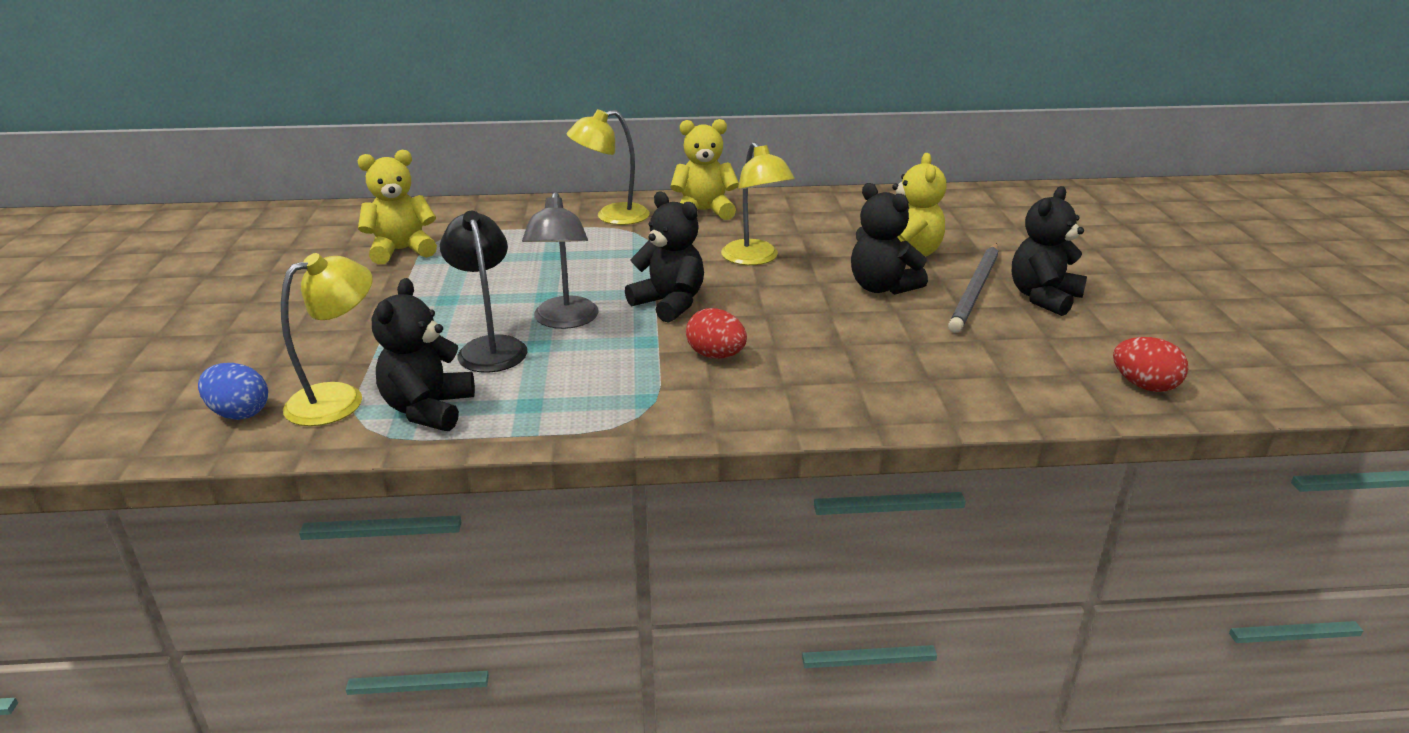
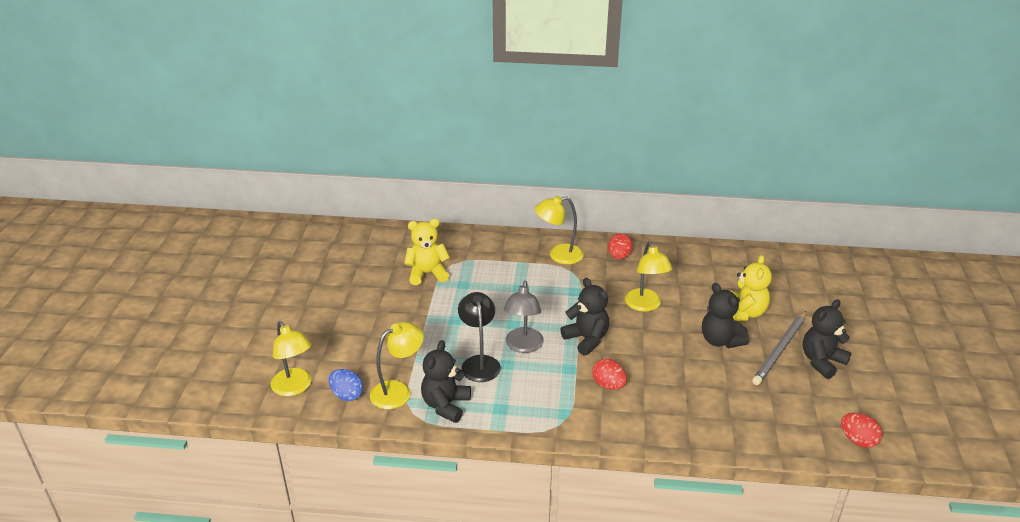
camera: 10 degrees right, 5 degrees up
yellow teddy bear [670,119,739,220] -> red egg [608,233,633,259]
none -> yellow lamp [271,321,312,396]

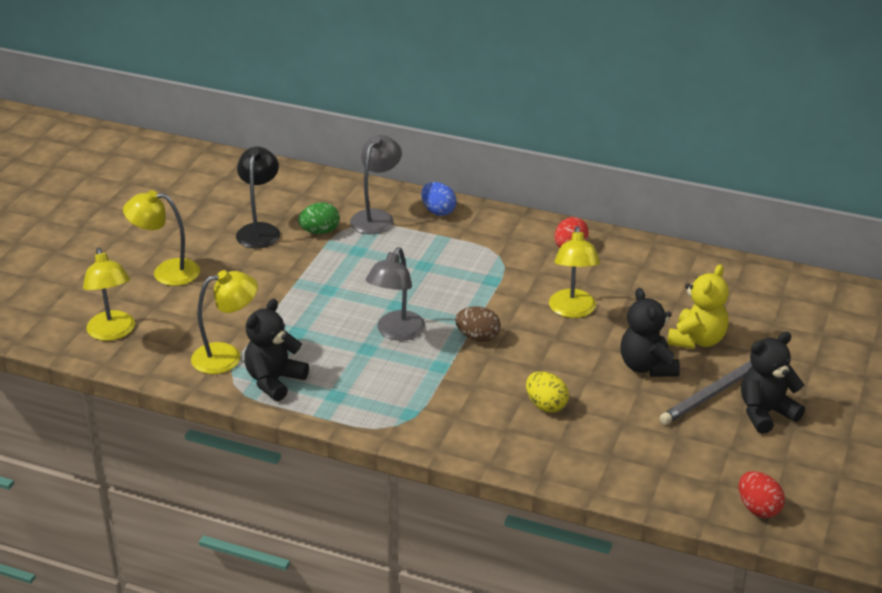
camera: 15 degrees right, 0 degrees up
blue egg [329,369,363,401] -> blue egg moved to [421,182,457,216]
yellow teddy bear [404,219,450,285] -> green egg [298,202,340,234]
black lamp [458,292,501,382] -> black lamp moved to [236,147,280,248]
yellow lamp [535,195,584,264] -> yellow lamp moved to [123,190,200,286]
black teddy bear [560,278,609,356] -> brown egg [455,306,501,342]
red egg [592,359,627,390] -> none
none -> grey lamp [350,135,402,234]
none -> yellow egg [526,371,569,413]

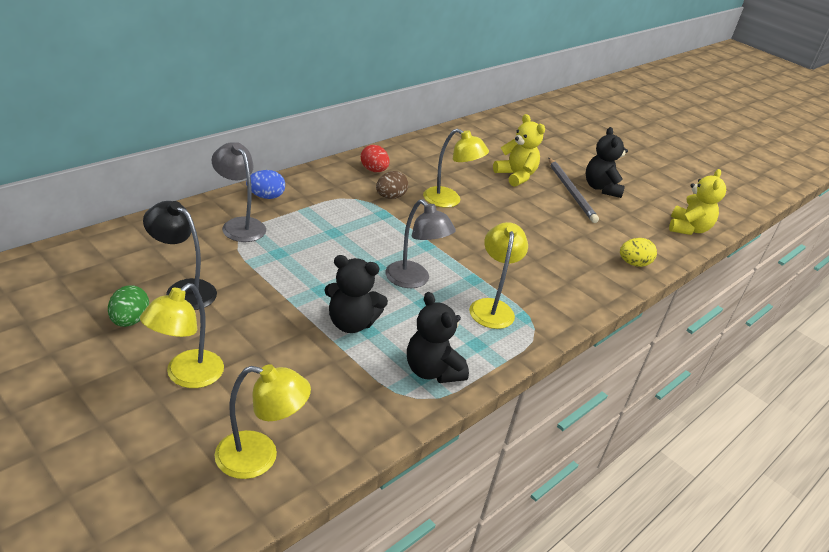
camera: 70 degrees left, 0 degrees up
yellow lamp [191,270,258,374] -> yellow lamp moved to [469,222,528,329]
green egg [298,202,340,234] -> green egg moved to [108,285,149,327]
brown egg [455,306,501,342] -> brown egg moved to [376,171,408,199]
yellow egg [526,371,569,413] -> yellow egg moved to [620,238,657,267]
black teddy bear [620,288,680,377] -> black teddy bear moved to [324,255,388,333]
red egg [739,471,785,518] -> yellow teddy bear [669,169,726,235]

